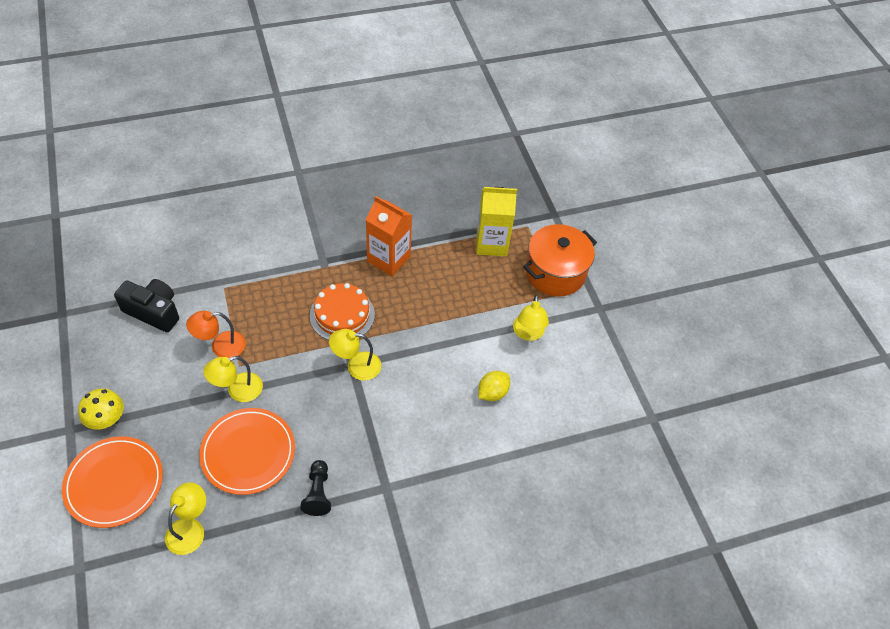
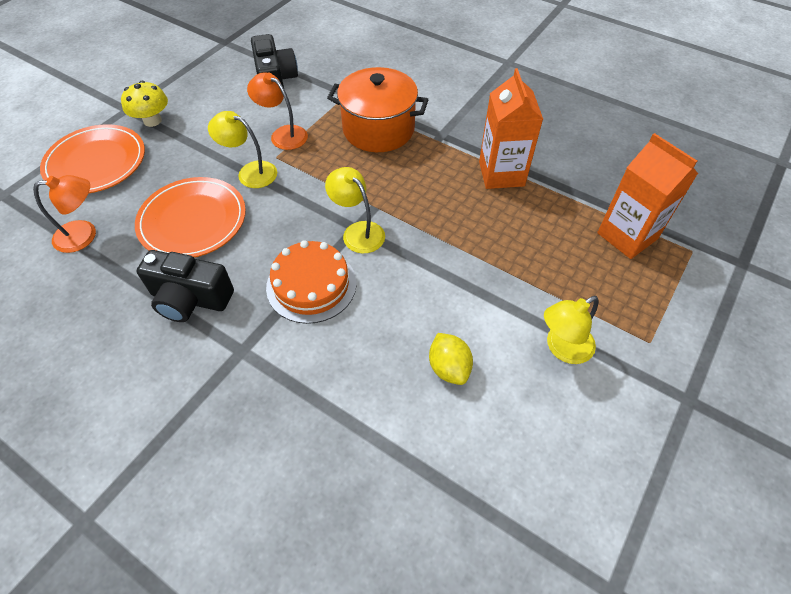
camera: 55 degrees right, 0 degrees up
yellow lamp [165,482,206,555] -> orange lamp [33,175,96,253]
black pawn [300,460,331,516] -> black camera [136,250,234,322]
orange cake [310,283,375,340] -> orange cake moved to [266,240,356,324]
yellow carton [476,187,517,256] -> orange carton [597,133,698,259]
yellow lemon [478,371,510,401] -> yellow lemon turned 60 degrees clockwise [429,333,473,385]
orange pot [523,224,597,297] -> orange pot moved to [327,67,429,152]

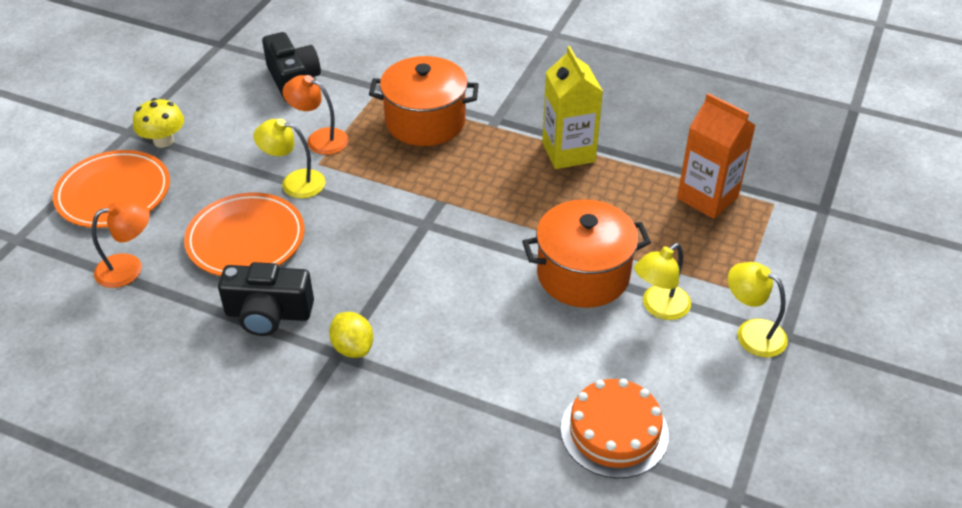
camera: 10 degrees left, 10 degrees down
orange cake [266,240,356,324] -> orange cake moved to [561,379,669,478]
yellow lamp [325,167,385,253] -> yellow lamp moved to [728,262,788,357]
yellow lemon [429,333,473,385] -> yellow lemon moved to [329,312,373,358]
orange carton [479,68,543,189] -> yellow carton [542,46,603,169]
none -> orange pot [522,199,651,308]

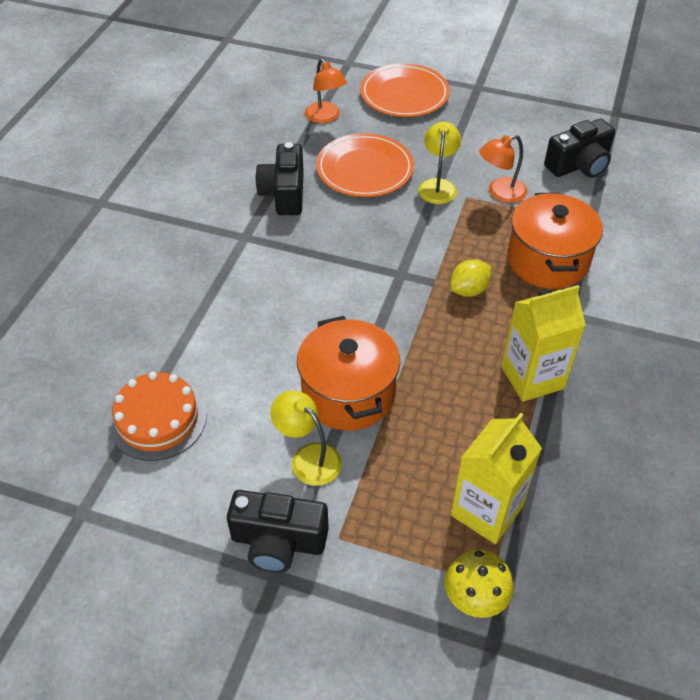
camera: 85 degrees right, 5 degrees up
yellow mushroom [133,98,184,148] -> yellow mushroom moved to [445,550,514,618]
orange lamp [283,75,349,155] -> orange lamp turned 135 degrees counterclockwise [479,135,527,203]
yellow lemon [329,312,373,358] -> yellow lemon moved to [450,259,491,297]
orange carton [677,93,756,219] -> yellow carton [451,413,542,544]
yellow lamp [728,262,788,357] -> black camera [227,490,329,573]

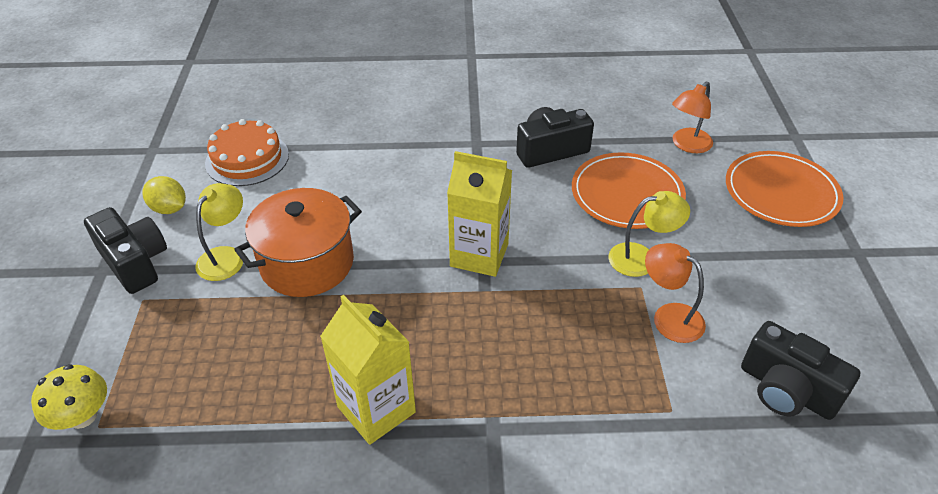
camera: 70 degrees right, 5 degrees down
black camera [227,490,329,573] -> black camera turned 150 degrees clockwise [84,207,167,294]
yellow lemon [450,259,491,297] -> yellow lemon moved to [142,176,186,214]
yellow carton [451,413,542,544] -> yellow carton moved to [447,151,512,277]
orange pot [507,193,603,289] -> none

